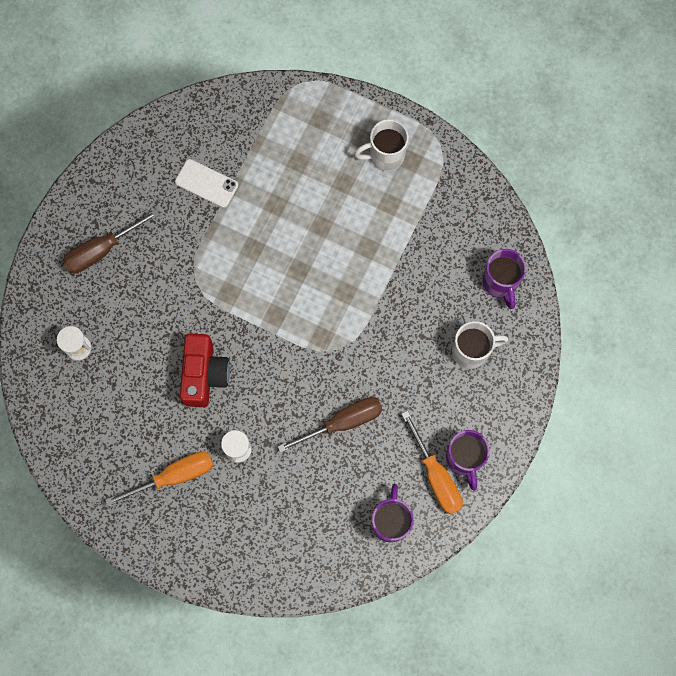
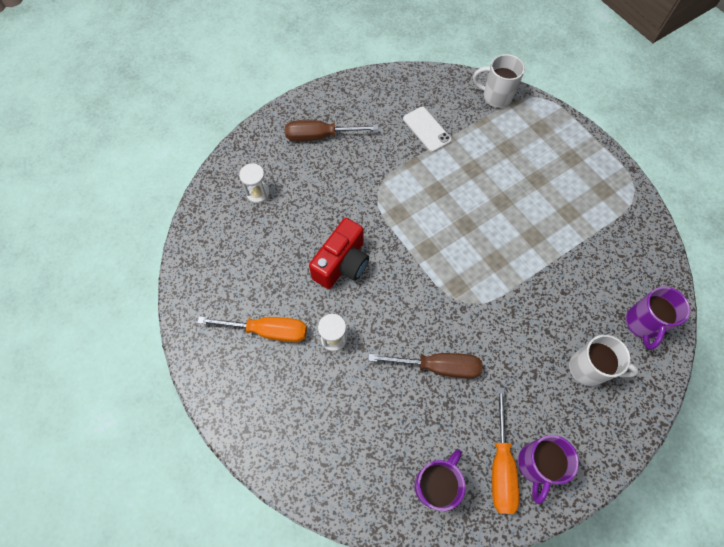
camera: 30 degrees right, 10 degrees down
white mug [354,119,409,171] -> white mug moved to [473,54,525,108]

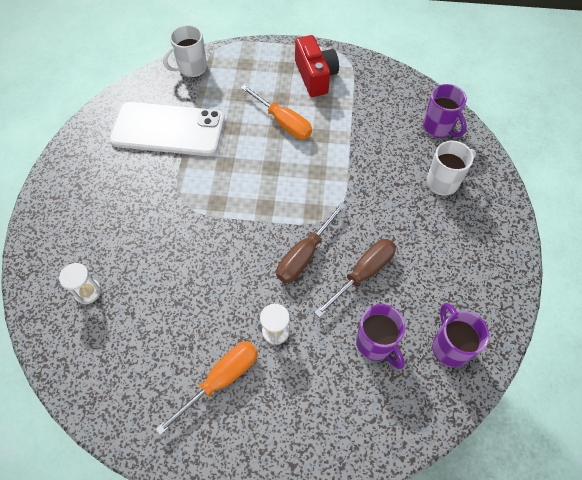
camera: 50 degrees left, 5 degrees down
brown screwdriver [285,120,378,141] -> brown screwdriver moved to [276,202,346,283]
red camera [309,218,369,289] -> red camera moved to [295,35,339,97]
white phone [403,107,452,152] -> white phone [110,102,225,156], size x2.05
orange screwdriver [492,388,519,514] -> orange screwdriver moved to [241,84,312,139]
purple mug [518,435,579,504] -> purple mug moved to [356,304,406,369]

